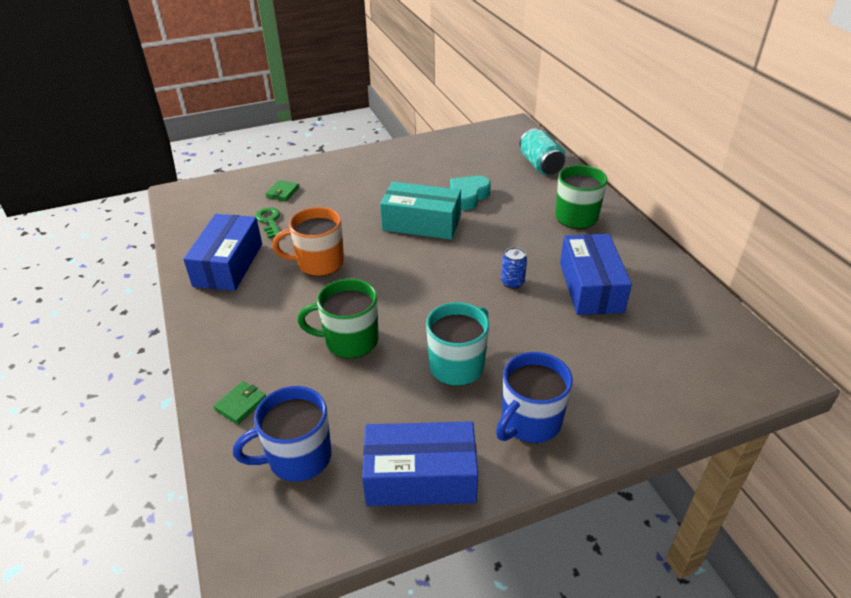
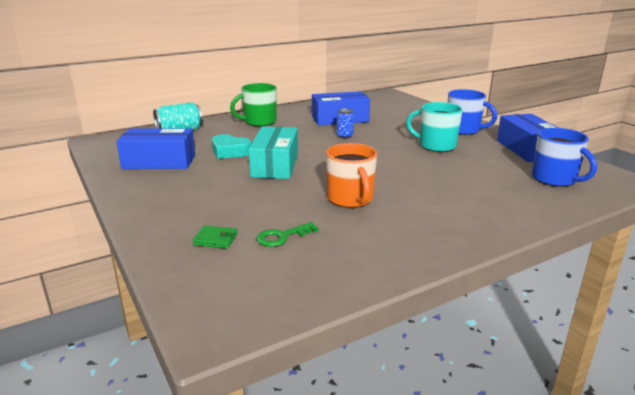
camera: 100 degrees left, 15 degrees down
blue box [183,214,262,291] -> blue box moved to [116,128,195,169]
green wallet [213,381,266,424] -> none
green mug [297,279,379,359] -> none

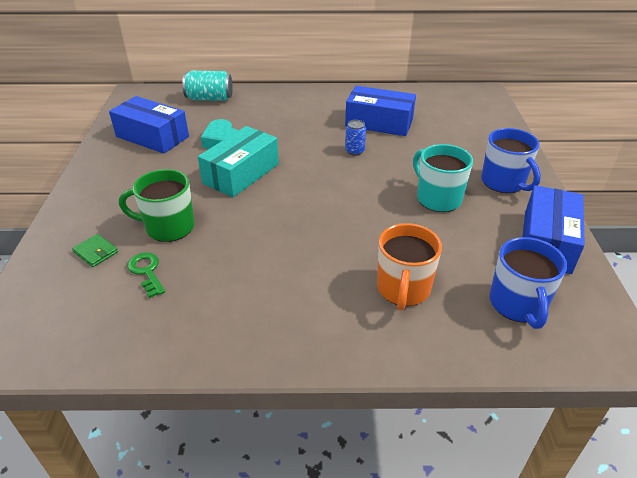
camera: 30 degrees right, 15 degrees up
green mug [230,83,277,126] -> green mug moved to [119,169,195,242]
green key [257,222,319,247] -> green key turned 60 degrees clockwise [127,252,165,298]
orange mug [326,143,377,208] -> orange mug moved to [377,223,442,311]

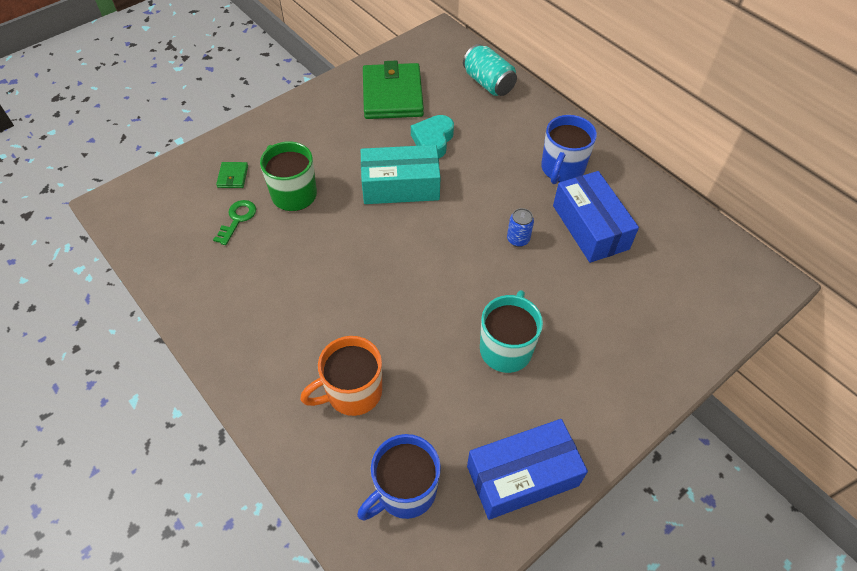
camera: 50 degrees right, 15 degrees up
blue box [109,96,189,154] -> green wallet [363,61,424,119]
blue mug [481,128,541,193] -> blue mug moved to [541,115,597,184]

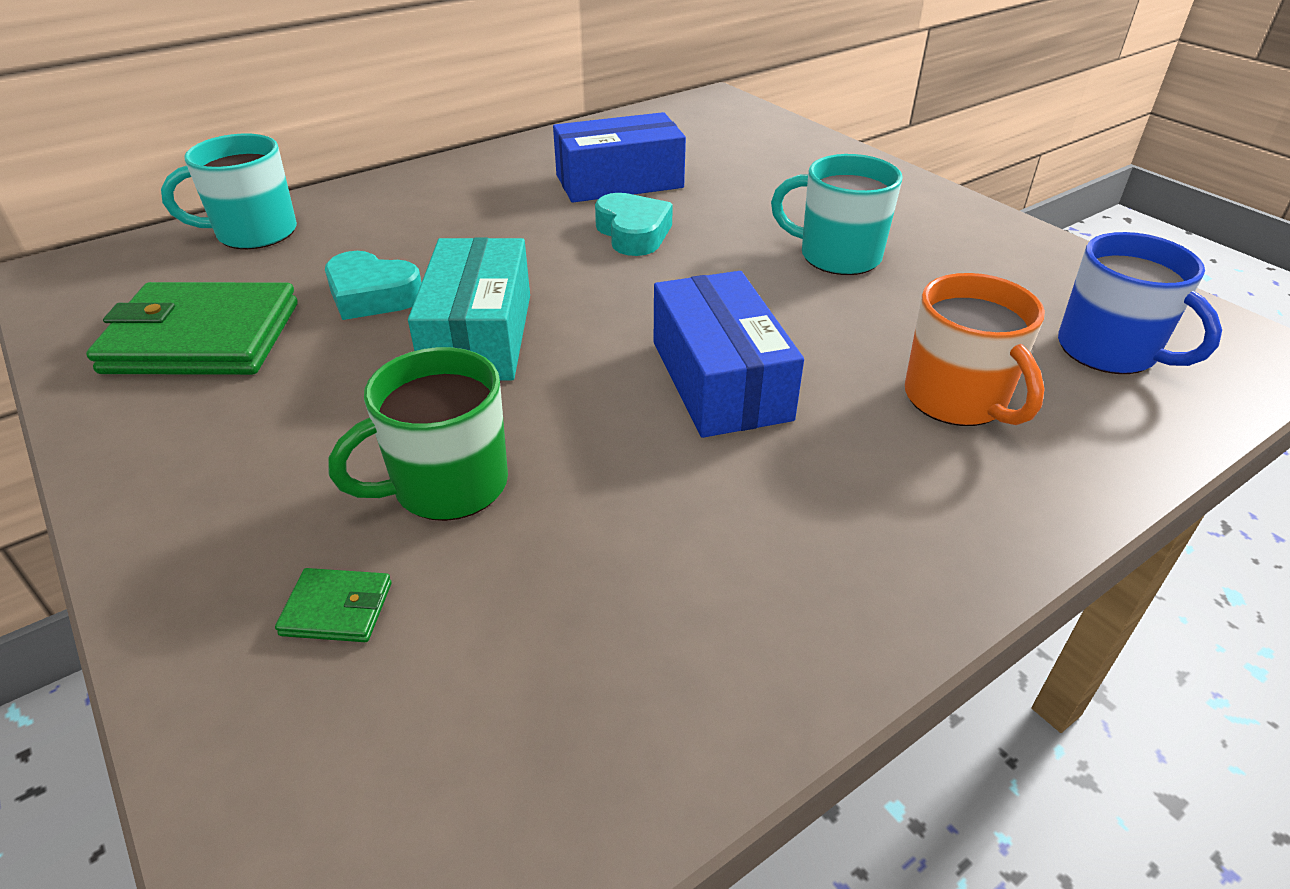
camera: 85 degrees left, 15 degrees down
green key [213,200,256,245] -> none
turquoise can [463,44,517,96] -> turquoise mug [161,133,297,249]
blue box [467,419,588,520] -> blue box moved to [654,271,804,438]
blue can [507,208,534,247] -> turquoise heart [595,193,673,256]
blue mug [541,115,597,184] -> none

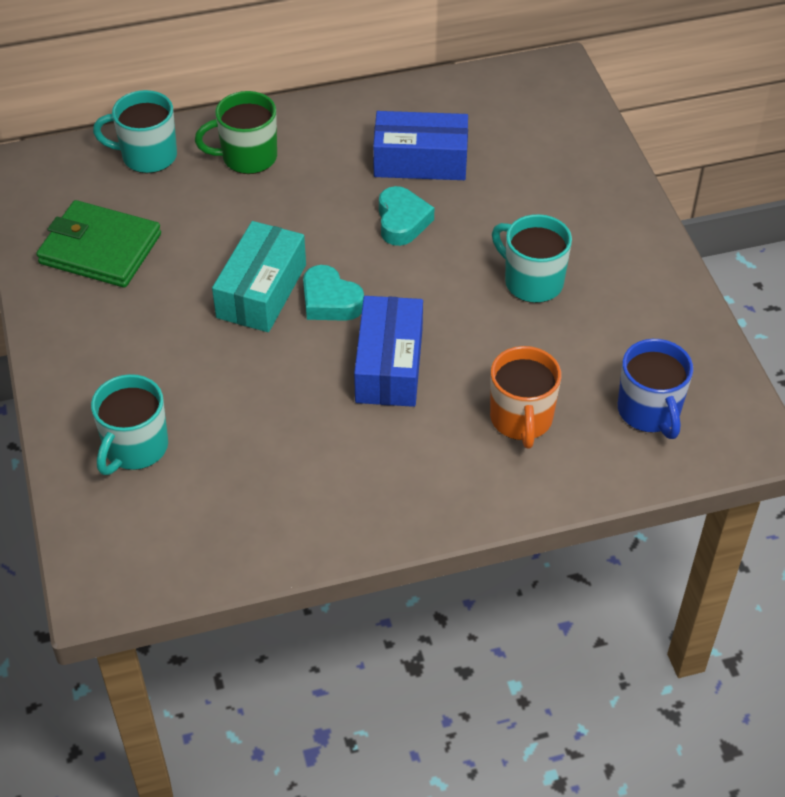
camera: 20 degrees right, 10 degrees up
green wallet [275,568,392,642] -> turquoise mug [91,374,168,475]
turquoise heart [325,251,422,320] -> turquoise heart moved to [303,265,364,321]
green mug [329,347,508,521] -> green mug moved to [195,91,277,174]

